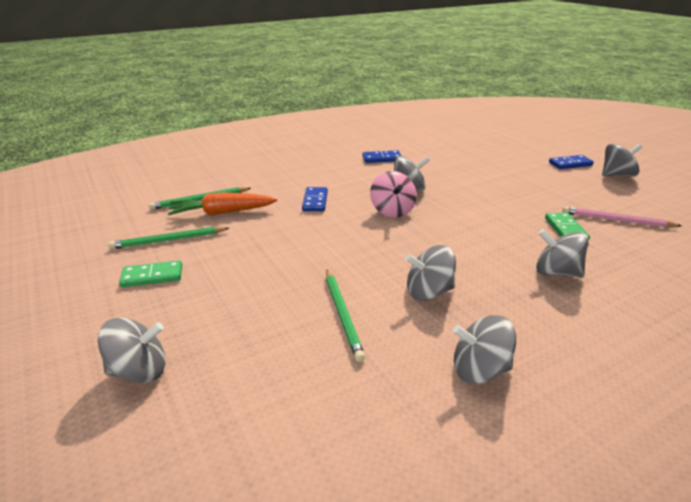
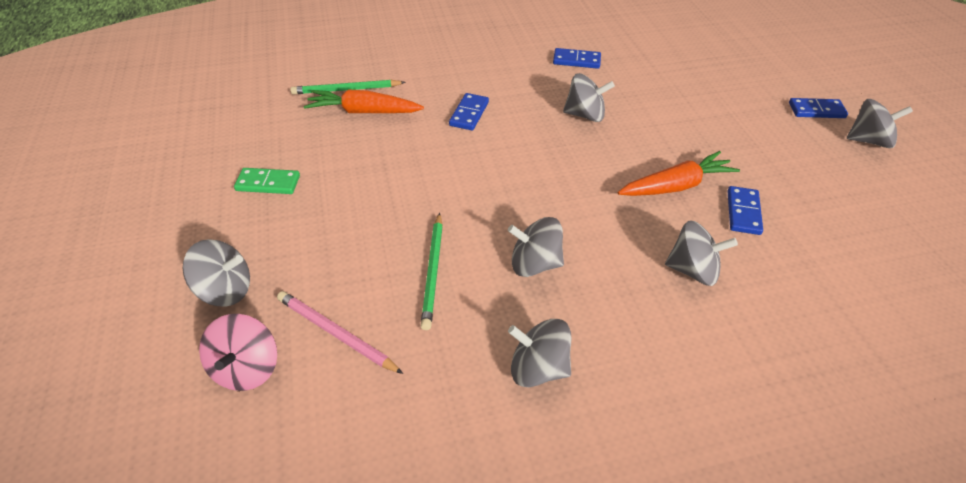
camera: 15 degrees right, 15 degrees up
green pencil [108,226,229,249] -> none
pink spinning top [370,171,417,217] -> pink spinning top moved to [199,314,277,391]
grey spinning top [536,229,589,277] -> grey spinning top turned 150 degrees clockwise [665,221,738,286]
green domino [545,213,590,241] -> blue domino [727,186,763,235]
pink pencil [562,207,682,227] -> pink pencil moved to [277,291,403,374]
none -> orange carrot [618,151,740,196]

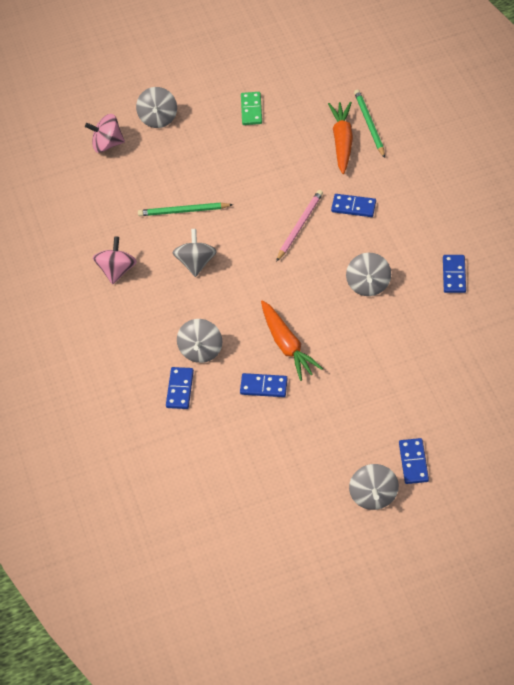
camera: 90 degrees right, 10 degrees up
pink pencil [277,291,403,374] -> pink pencil moved to [276,190,323,262]
grey spinning top [508,319,571,387] -> pink spinning top [93,236,137,284]
none -> blue domino [166,367,194,409]

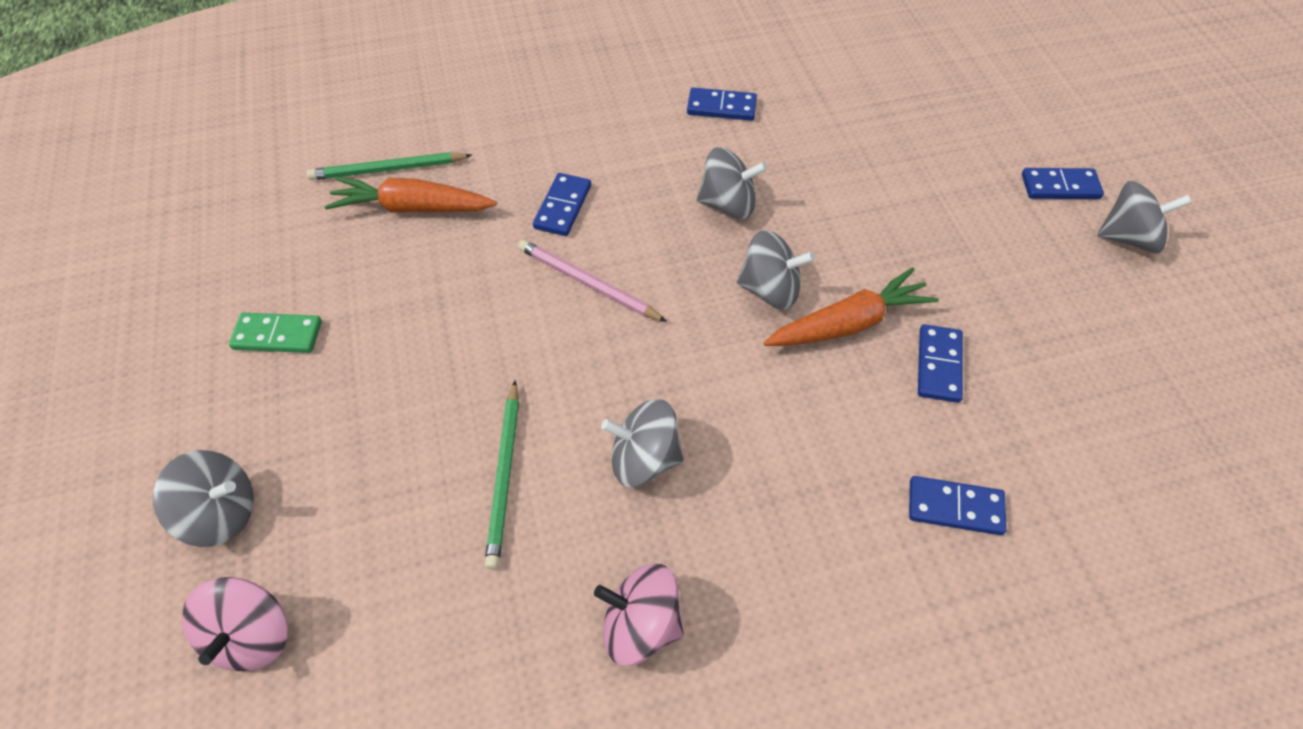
camera: 90 degrees left, 0 degrees up
grey spinning top [177,319,222,363] -> grey spinning top moved to [737,230,815,309]

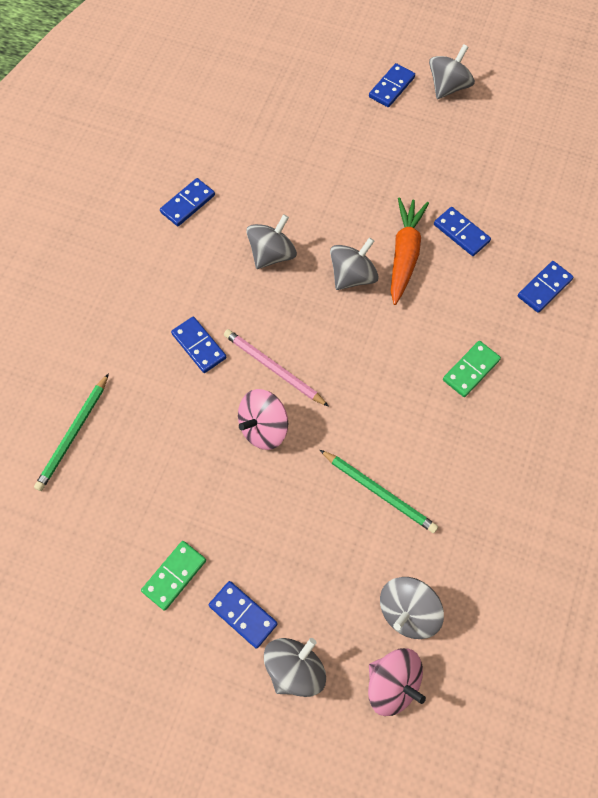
camera: 55 degrees left, 10 degrees up
orange carrot [325,177,497,213] -> none
pink pencil [518,240,667,322] -> pink pencil turned 60 degrees clockwise [224,329,329,406]
pink spinning top [594,564,684,666] -> pink spinning top moved to [238,389,288,450]
grey spinning top [601,399,684,487] -> grey spinning top moved to [380,577,444,639]
none -> blue domino [209,581,278,649]
none -> green domino [443,341,501,397]

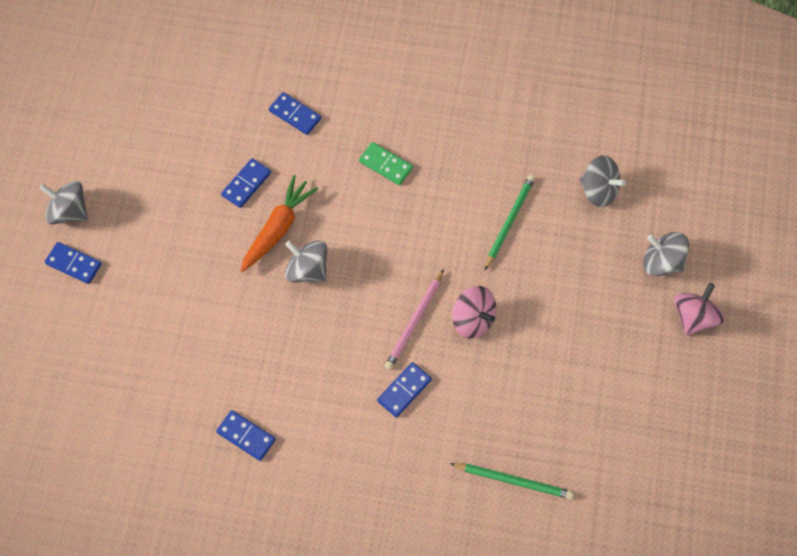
camera: 100 degrees left, 0 degrees up
green domino [141,541,206,611] -> none
blue domino [209,581,278,649] -> none
grey spinning top [246,214,297,269] -> none
pink spinning top [368,648,426,716] -> pink spinning top moved to [674,283,725,336]
orange carrot [391,197,429,305] -> orange carrot turned 120 degrees clockwise [241,175,318,272]

